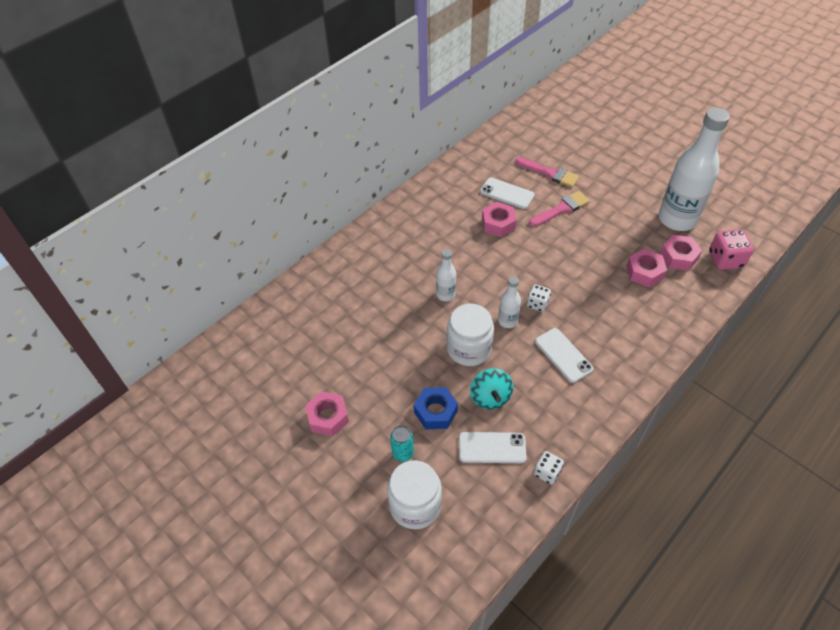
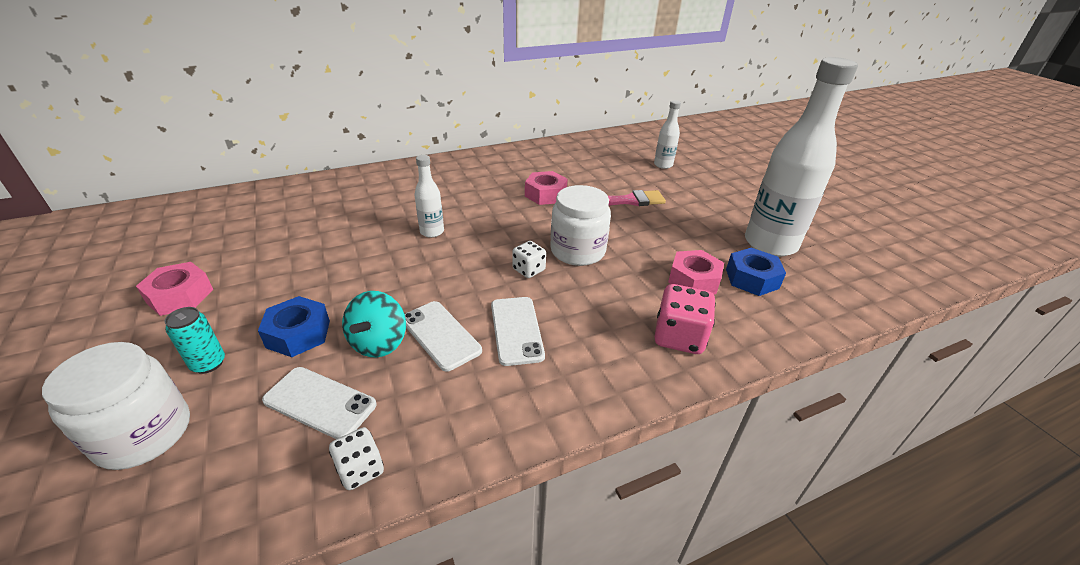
camera: 20 degrees right, 15 degrees down
white jar [447,304,494,366] -> white jar moved to [550,185,611,266]
white phone [480,178,535,209] -> white phone moved to [405,301,482,372]
white bottle [498,276,521,328] -> white bottle moved to [654,100,681,169]
pink brush [515,157,579,187] -> none
pink nut [660,235,702,271] -> blue nut [726,248,786,296]
pink dice [709,229,754,270] -> pink dice moved to [654,284,716,354]

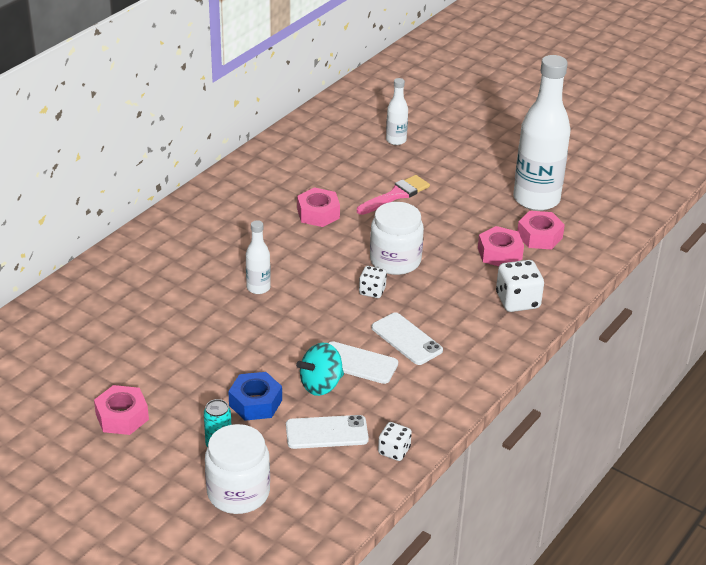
camera: 30 degrees left, 0 degrees up
turquoise spinning top [342,291,406,358] -> turquoise spinning top turned 75 degrees clockwise [296,343,344,396]
pink dice [654,284,716,354] -> white dice [496,260,544,312]
blue nut [726,248,786,296] -> pink nut [517,211,565,249]

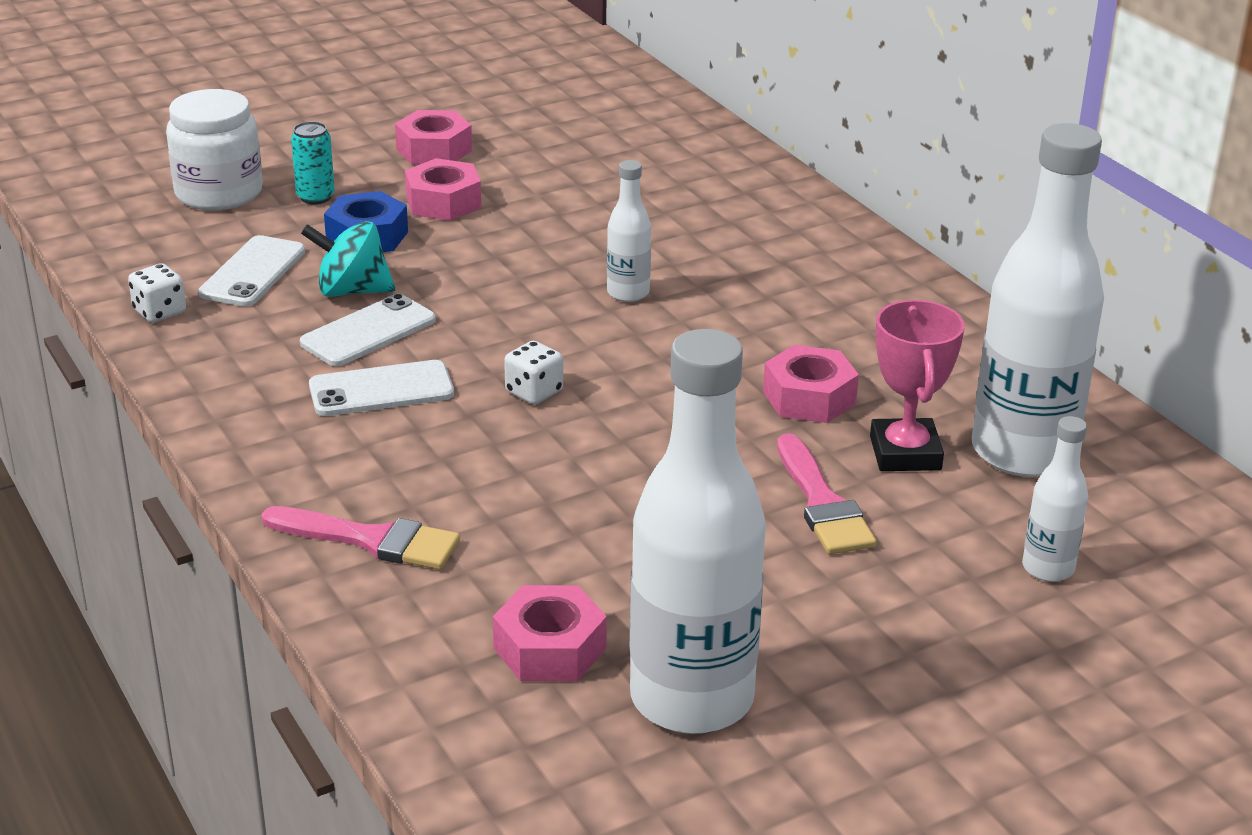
camera: 115 degrees right, 5 degrees down
turquoise spinning top [296,343,344,396] -> turquoise spinning top turned 75 degrees counterclockwise [301,221,395,297]
white jar [370,202,424,275] -> none
pink nut [478,226,524,266] -> pink nut moved to [405,158,481,221]
white dice [496,260,544,312] -> pink brush [261,506,460,570]
none -> pink trophy [870,300,965,471]
none -> white bottle [972,123,1104,477]

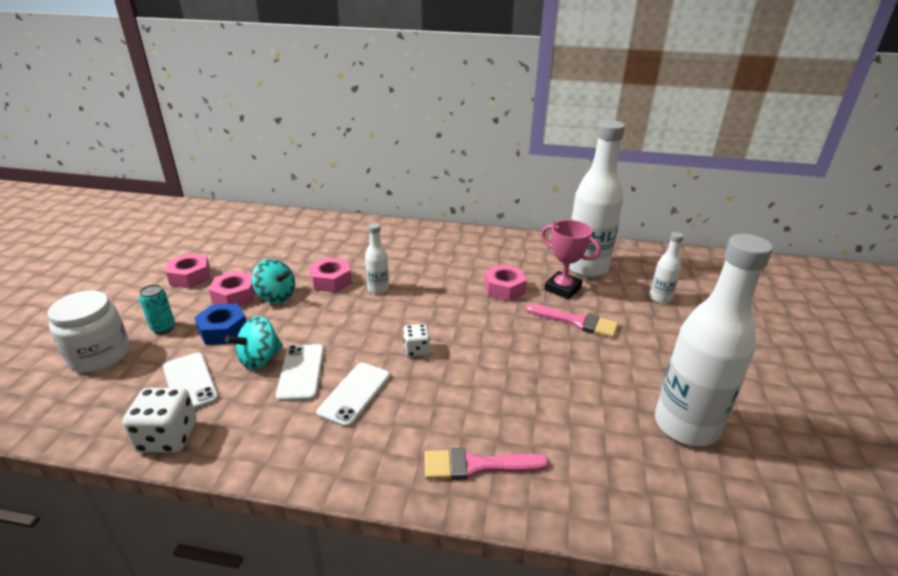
camera: 50 degrees left, 0 degrees up
white dice [128,263,186,323] -> white dice [122,388,197,453], size x1.63
pink brush [261,506,460,570] -> pink brush turned 150 degrees counterclockwise [425,448,549,480]
pink nut [493,585,607,681] -> pink nut moved to [309,258,352,293]
none -> turquoise spinning top [252,259,295,303]

